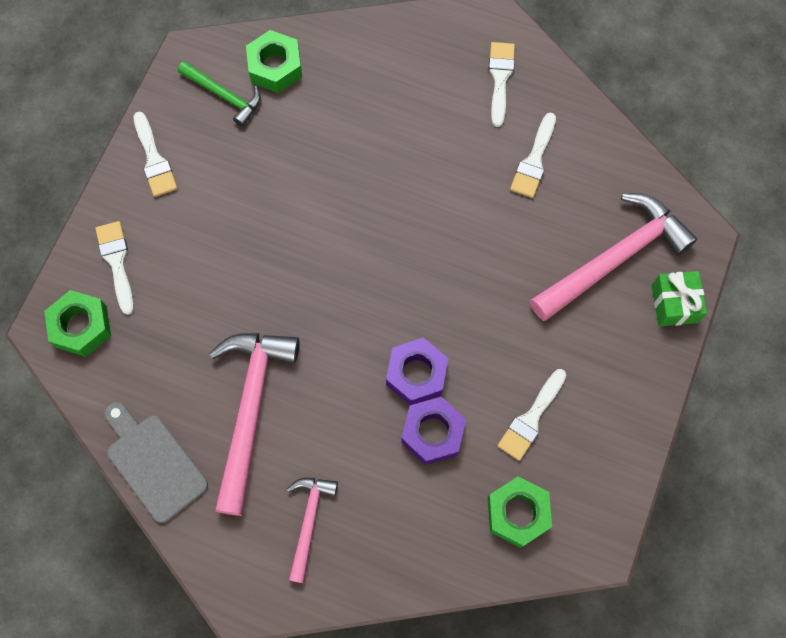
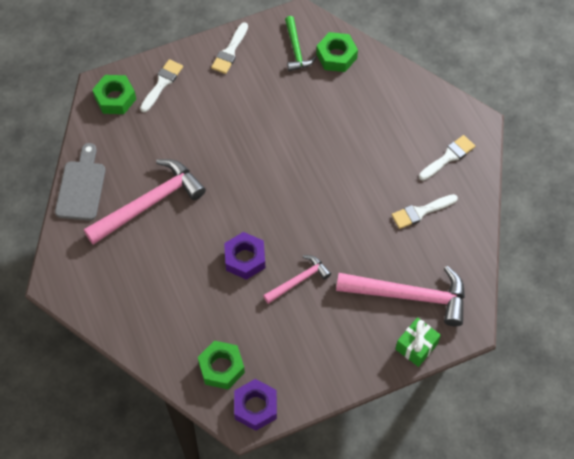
camera: 45 degrees right, 10 degrees down
pink hammer [287,478,338,583] -> pink hammer moved to [263,255,331,304]
purple nut [401,397,466,465] -> purple nut moved to [234,379,277,431]
white brush [497,369,566,461] -> none

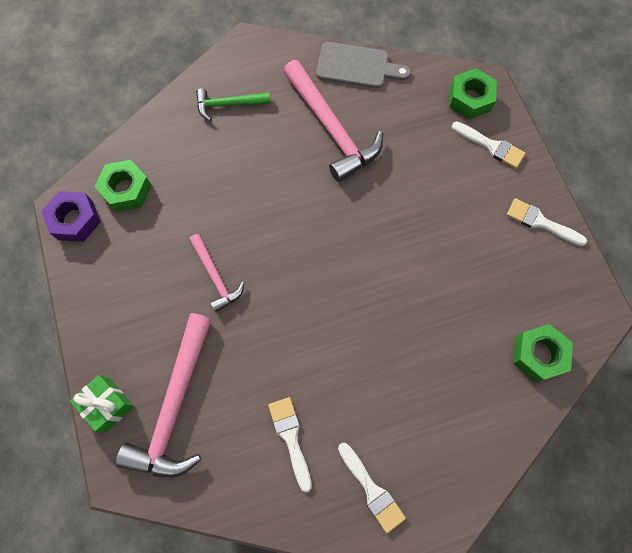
camera: 95 degrees right, 10 degrees up
purple nut [224,232,265,280] -> none
green hammer [285,16,316,71] -> green hammer moved to [196,88,271,121]

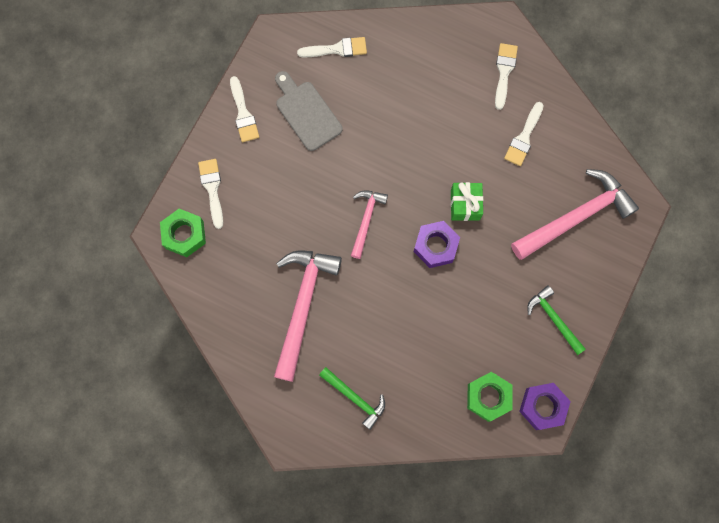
camera: 135 degrees left, 5 degrees up
green gift [70,375,134,432] -> green gift moved to [451,182,483,221]
pink hammer [189,234,244,312] -> pink hammer moved to [351,190,388,259]
grey cutting board [316,42,411,88] -> grey cutting board moved to [275,71,343,151]
green nut [513,324,573,382] -> white brush [297,37,367,58]
none -> purple nut [413,221,460,268]
none -> green hammer [528,286,586,355]

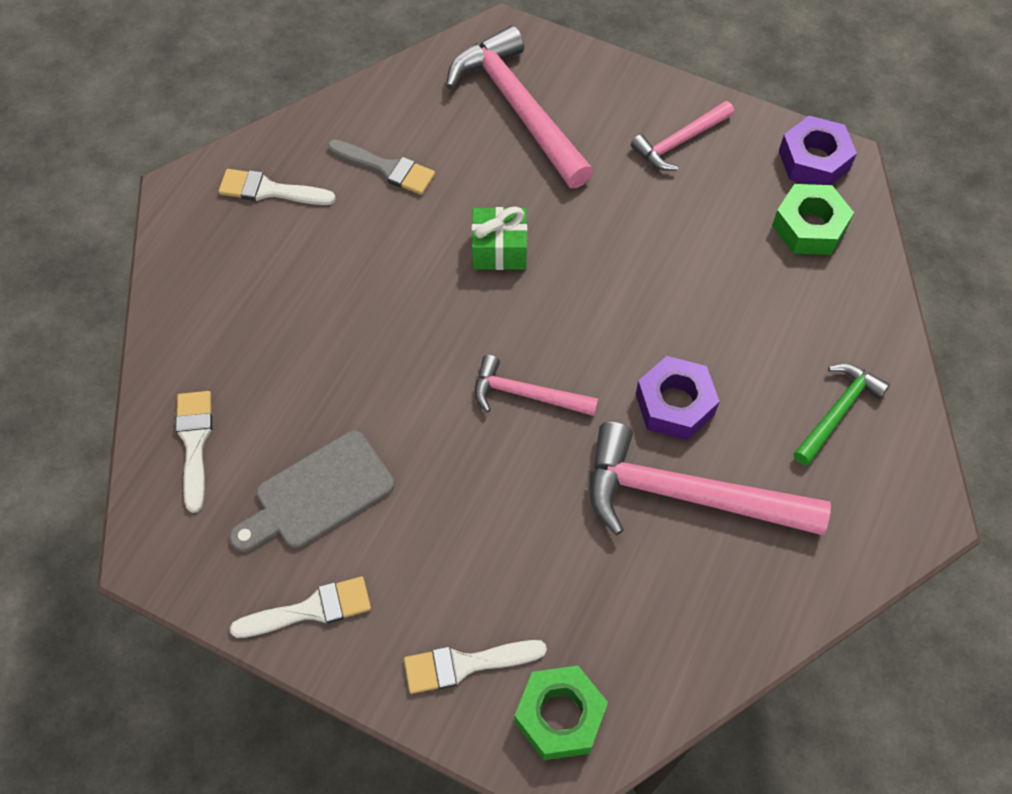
camera: 90 degrees left, 15 degrees down
purple nut [413,221,460,268] -> purple nut moved to [636,356,720,440]
white brush [504,102,544,166] -> grey brush [328,139,435,195]
green hammer [528,286,586,355] -> pink hammer [631,101,734,171]

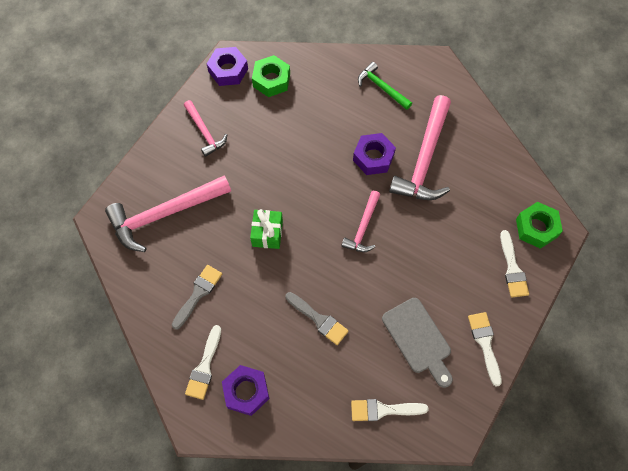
camera: 85 degrees left, 5 degrees up
none -> purple nut [222,365,269,416]
none -> grey brush [285,292,349,345]

